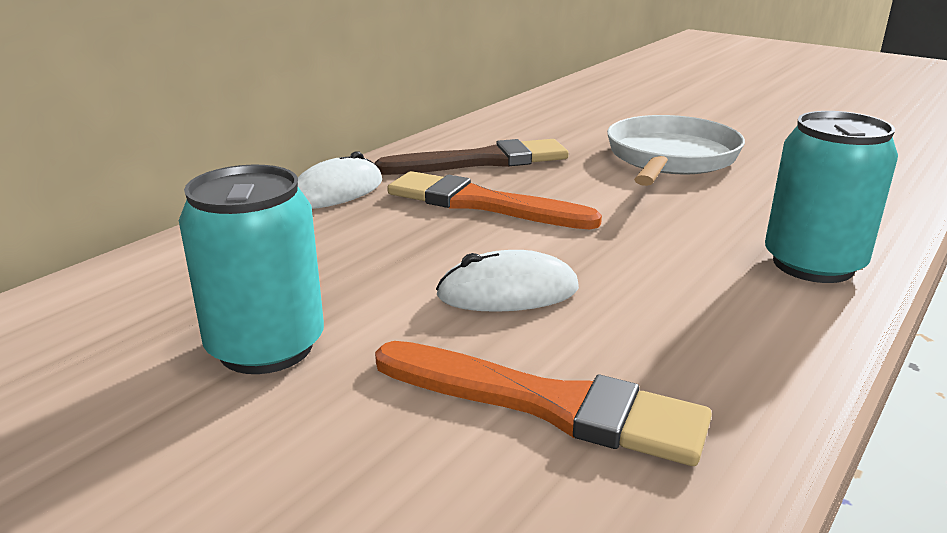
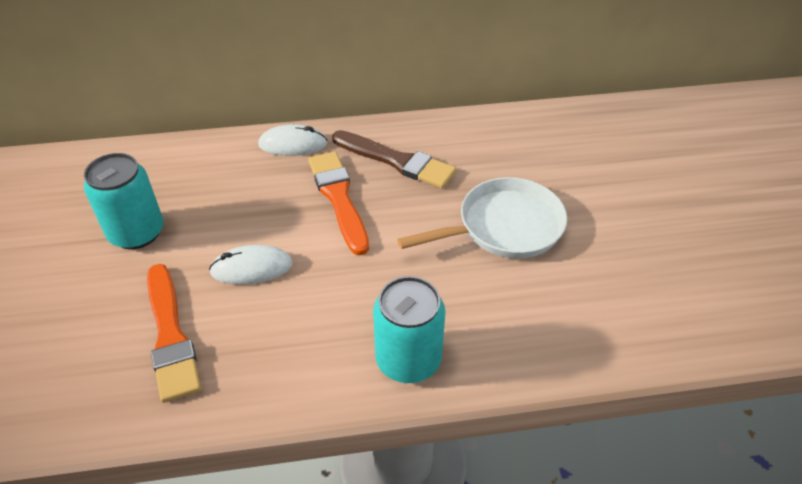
camera: 45 degrees right, 20 degrees up
white mouse [436,250,579,312] -> white mouse turned 45 degrees counterclockwise [209,245,293,285]

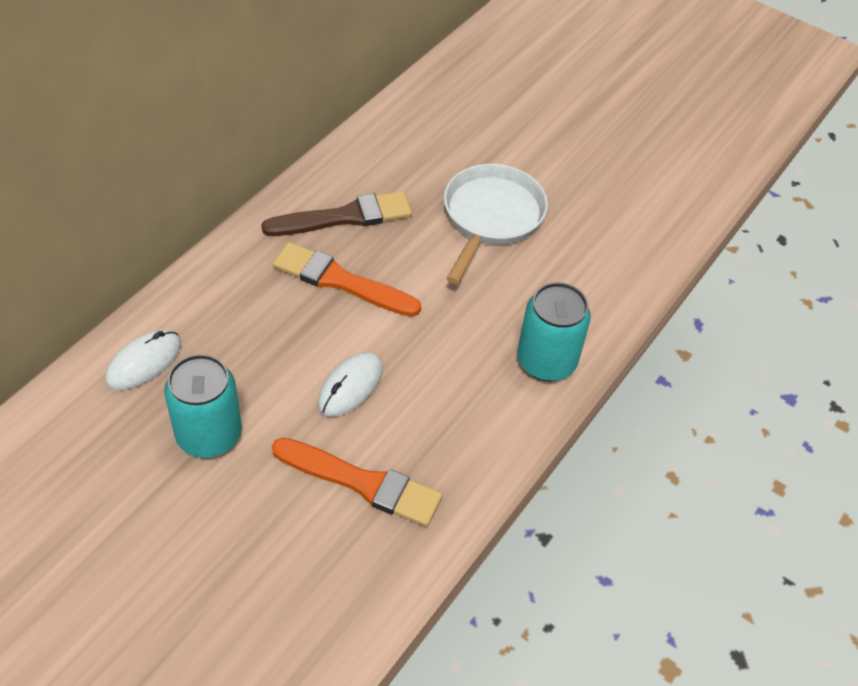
camera: 50 degrees left, 5 degrees up
white mouse [258,124,327,156] -> white mouse moved to [106,330,181,390]

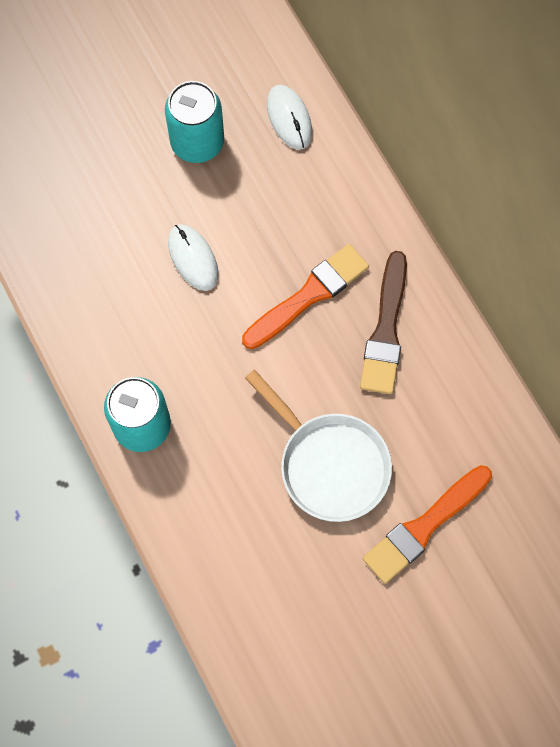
camera: 120 degrees right, 20 degrees up
orange brush [272,438,443,527] -> orange brush moved to [363,465,492,584]

